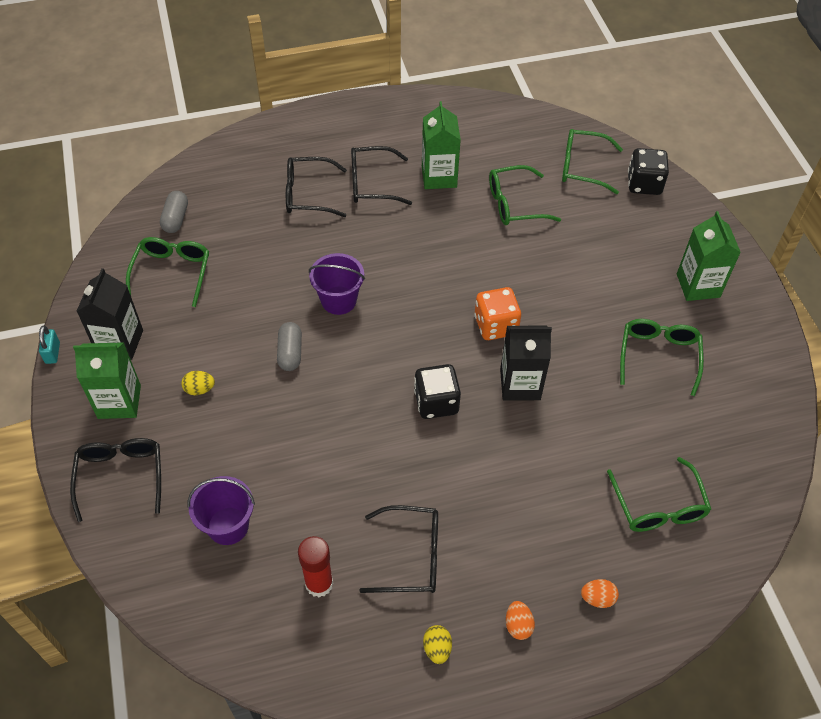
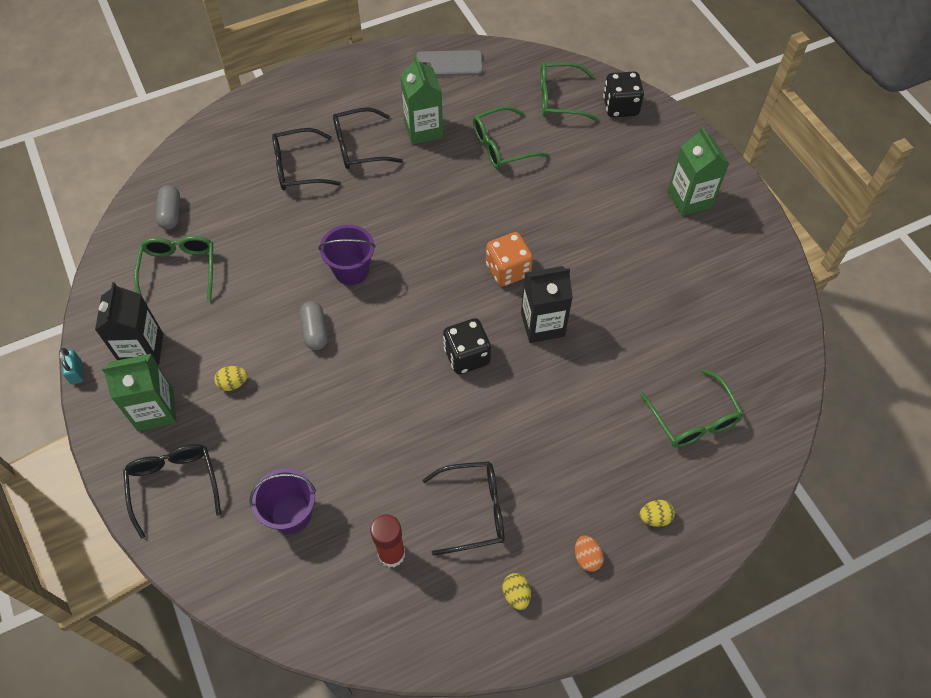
camera: 10 degrees left, 5 degrees up
orange egg [581,579,619,608] -> yellow egg [639,500,675,527]
green glasses [620,319,704,396] -> none
none -> grey phone [416,50,483,76]

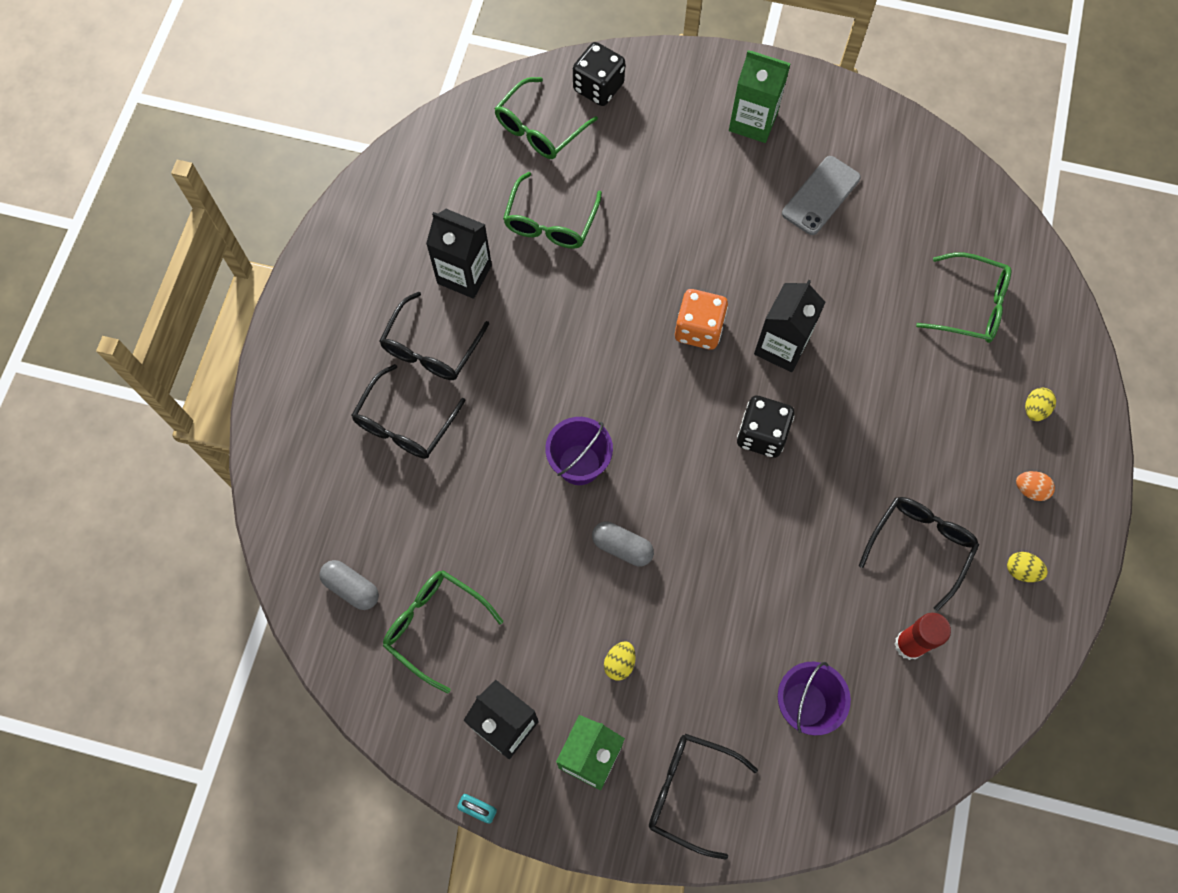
camera: 50 degrees left, 10 degrees up
green carton [400,56,443,145] -> black carton [426,209,492,299]
grey phone [416,50,483,76] -> grey phone moved to [782,156,861,235]

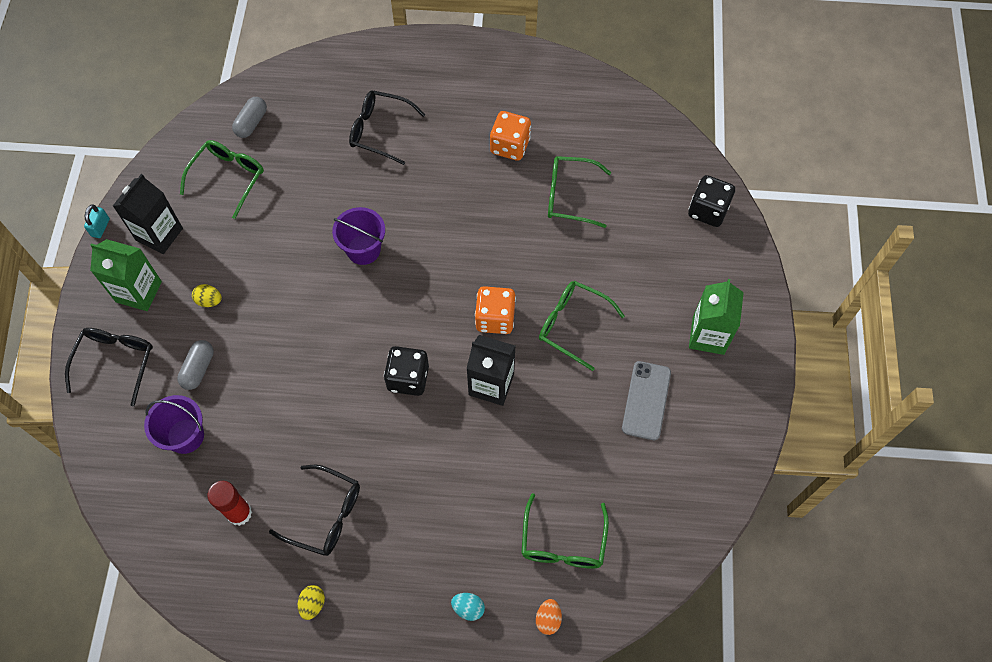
camera: 80 degrees right, 5 degrees down
black glasses [379,292,489,380] -> none
black carton [426,209,492,299] -> orange dice [490,111,531,161]
green glasses [494,77,598,159] -> green glasses moved to [539,281,625,371]
grey capsule [592,522,654,566] -> grey capsule moved to [177,340,214,390]
grey phone [782,156,861,235] -> grey phone turned 75 degrees clockwise [622,361,671,440]
orange egg [1016,471,1055,501] -> orange egg moved to [536,599,562,635]
yellow egg [1025,388,1056,421] -> turquoise egg [451,593,485,621]

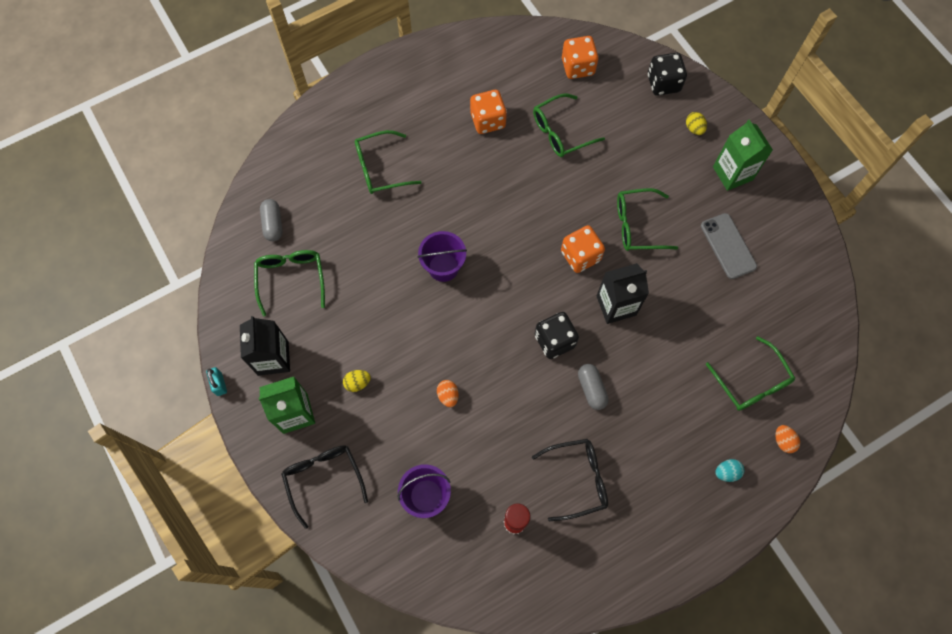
camera: 35 degrees left, 5 degrees up
grey capsule [177,340,214,390] -> grey capsule moved to [578,364,609,410]
yellow egg [298,585,325,620] -> yellow egg moved to [686,112,707,135]
black glasses [349,90,425,165] -> green glasses [355,130,422,194]
none -> orange egg [437,380,459,407]
none -> orange dice [562,36,599,79]

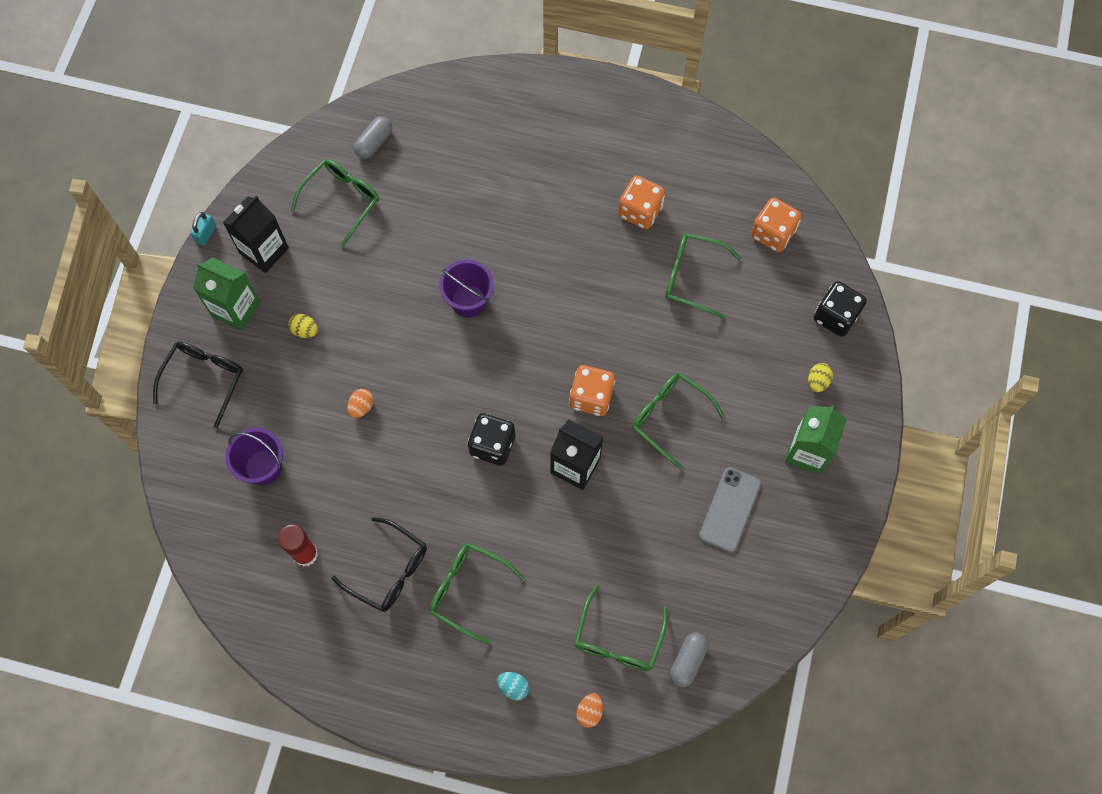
camera: 45 degrees right, 0 degrees up
green glasses [355,130,422,194] -> green glasses moved to [429,543,525,644]
grey capsule [578,364,609,410] -> grey capsule moved to [670,632,708,687]

